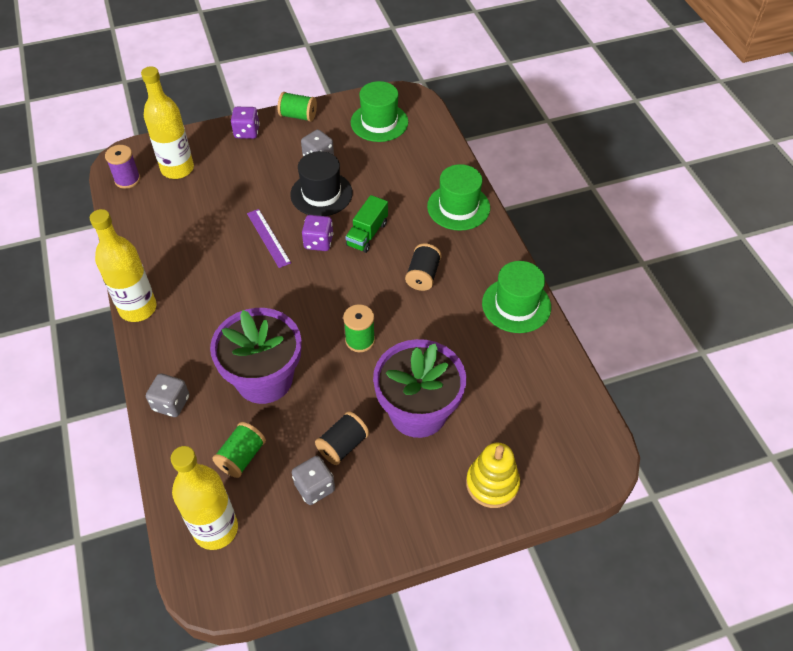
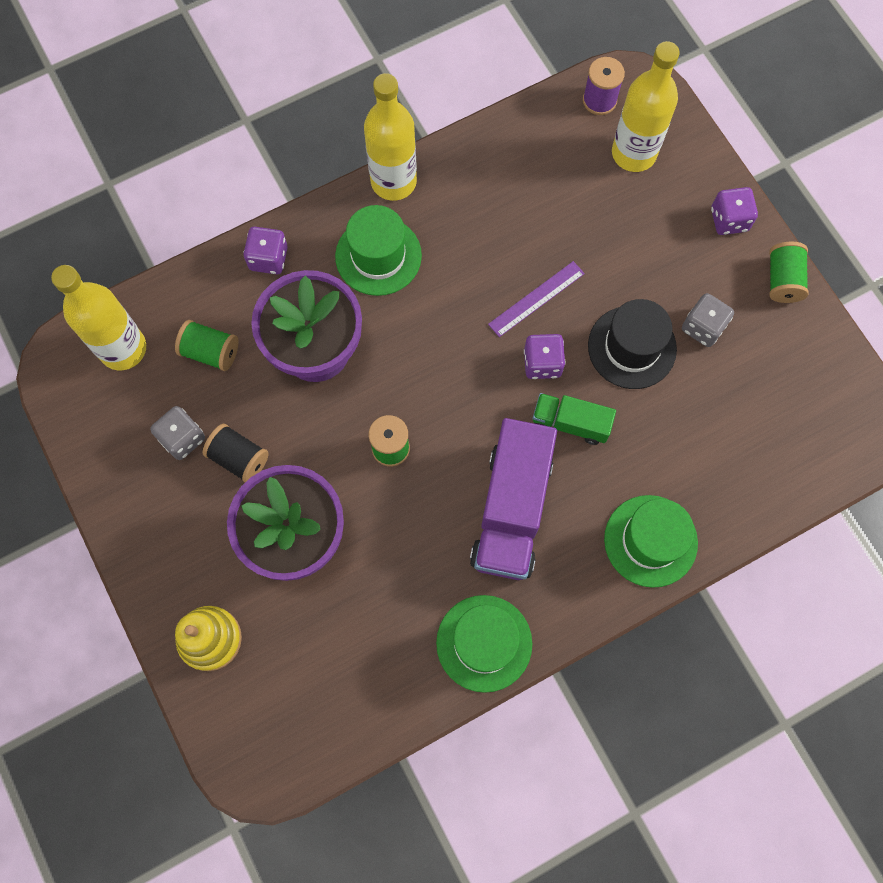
camera: 80 degrees right, 20 degrees up
grey dice [146,373,189,417] -> purple dice [243,227,288,274]
green hat [351,81,408,142] -> green hat moved to [335,205,422,296]
black spool [405,243,442,291] -> purple truck [470,418,557,580]

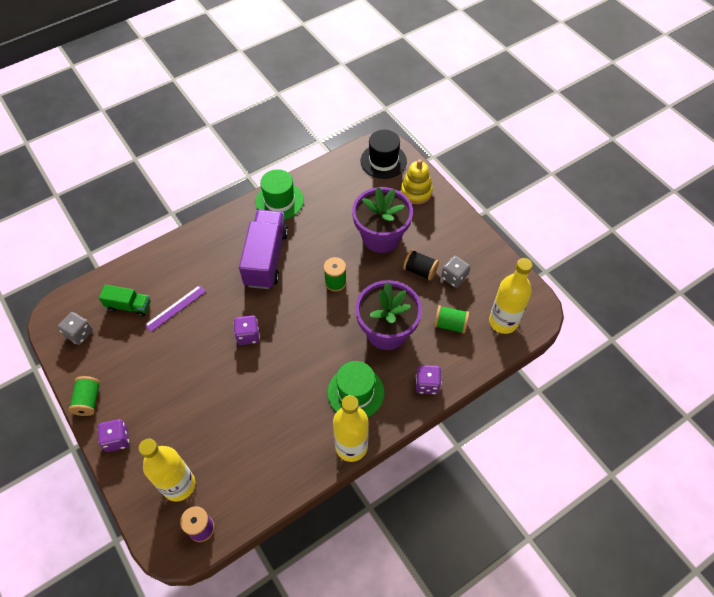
camera: 175 degrees right, 15 degrees down
purple ruler [488,261,585,337] -> purple ruler moved to [145,285,206,332]
green truck [533,393,616,445] -> green truck moved to [99,285,151,317]
black hat [588,299,677,389] -> black hat moved to [361,130,407,179]
green hat [604,495,698,588] -> none
grey dice [682,293,734,347] -> grey dice moved to [58,312,93,345]

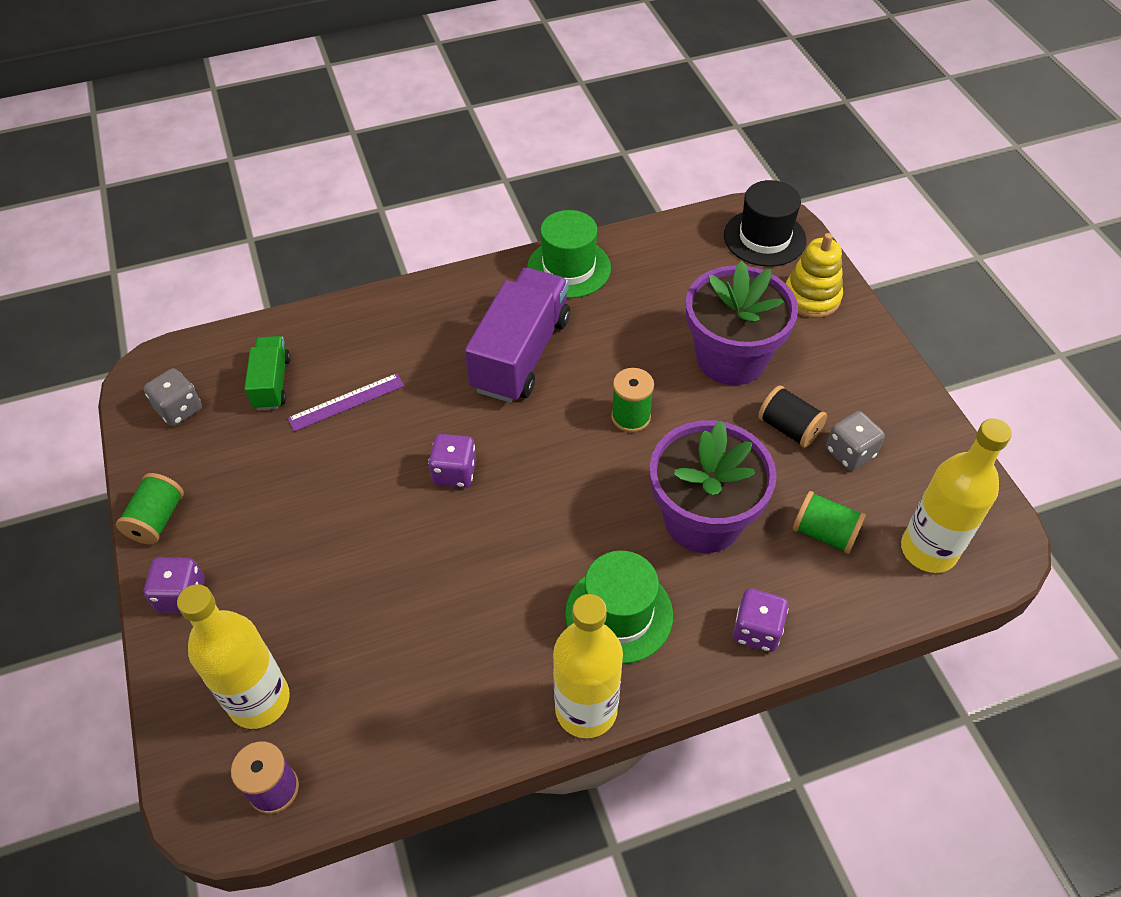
camera: 15 degrees right, 5 degrees down
green truck [99,285,151,317] -> green truck turned 120 degrees counterclockwise [244,336,291,410]

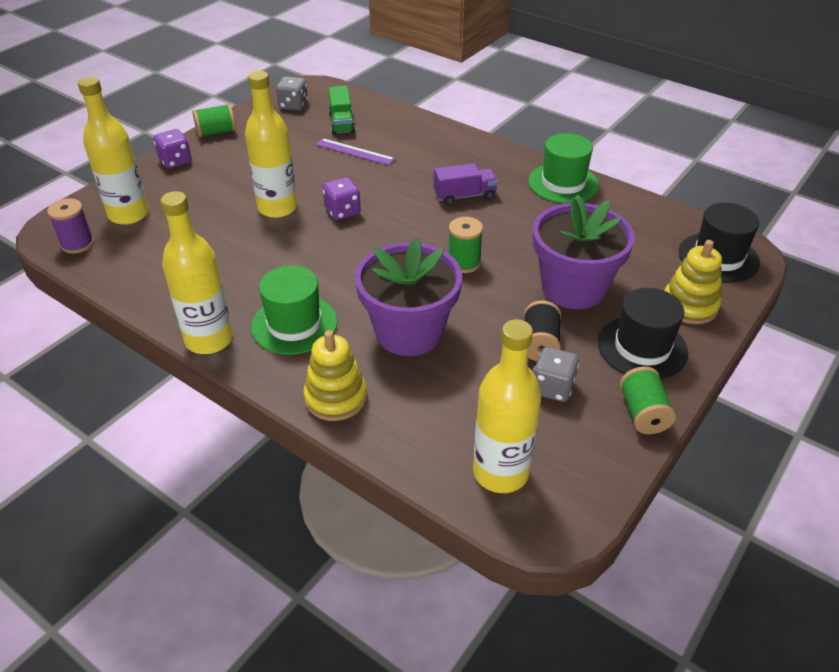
camera: 55 degrees right, 10 degrees down
green truck [244,336,291,410] -> green truck turned 120 degrees clockwise [328,86,355,135]
purple truck [465,268,570,403] -> purple truck [434,163,498,205], size x0.54
purple dice [733,588,789,652] -> yellow stacking toy [303,330,367,421]
green spool [793,491,866,554] -> green spool moved to [620,366,676,434]
none -> yellow bottle [245,71,297,218]
none -> black hat [598,288,688,379]

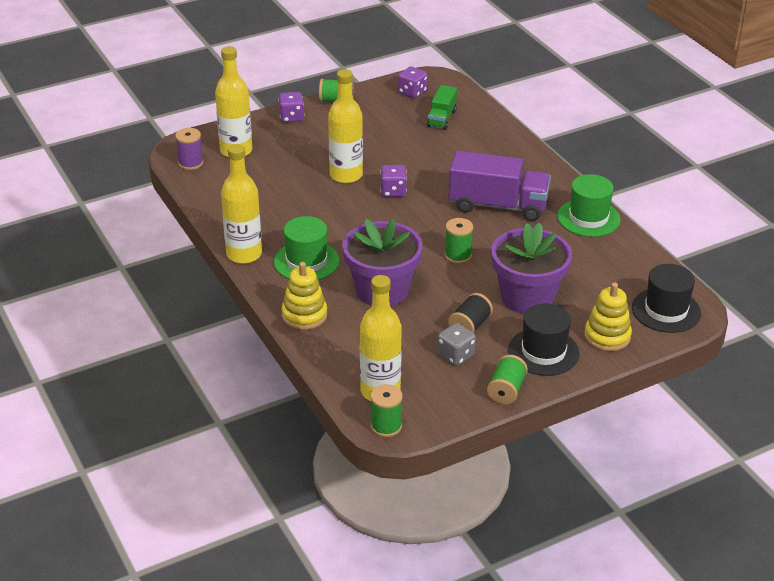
camera: 25 degrees right, 5 degrees down
grey dice [276,76,308,111] -> purple dice [398,67,427,98]
purple ruler [316,138,395,165] -> none
purple truck [434,163,498,205] -> purple truck [448,151,551,221], size x1.85
none -> green spool [370,384,403,437]

